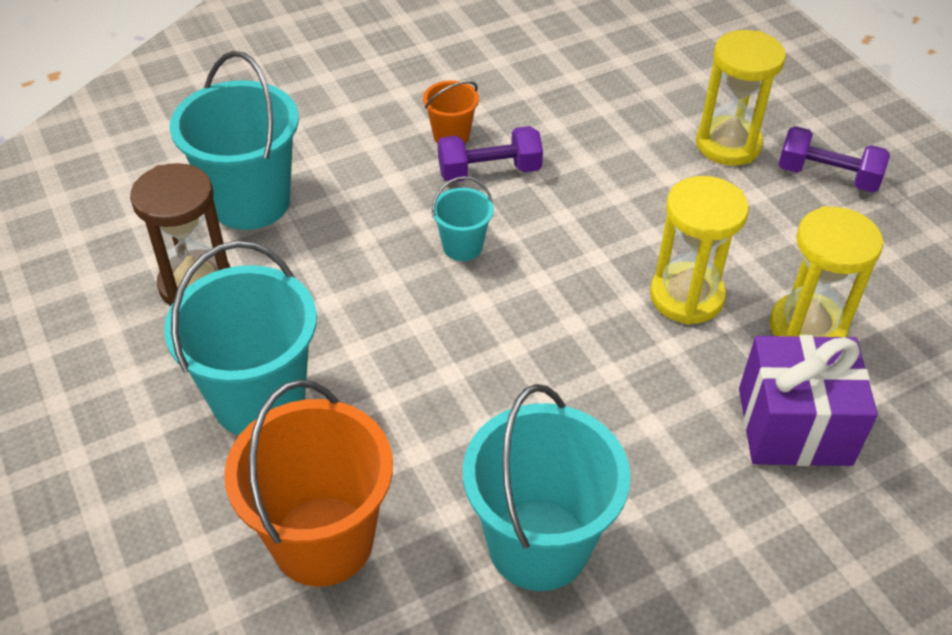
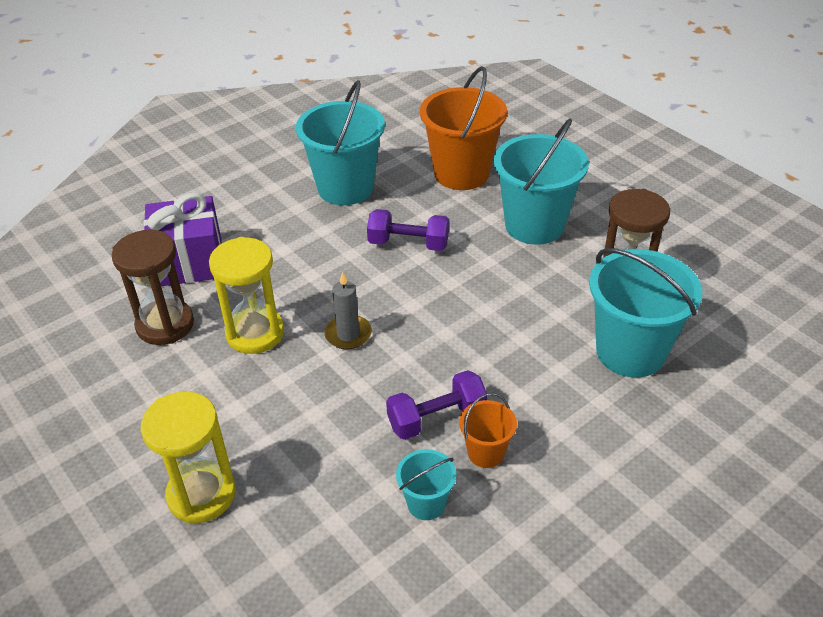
camera: 170 degrees right, 5 degrees down
turquoise bucket [432,176,494,261] -> turquoise bucket moved to [396,449,456,520]
yellow hourglass [770,206,884,337] -> brown hourglass [112,230,194,345]
purple dumbbell [778,126,890,192] -> purple dumbbell moved to [367,209,449,251]
none -> grey candle [324,272,372,349]

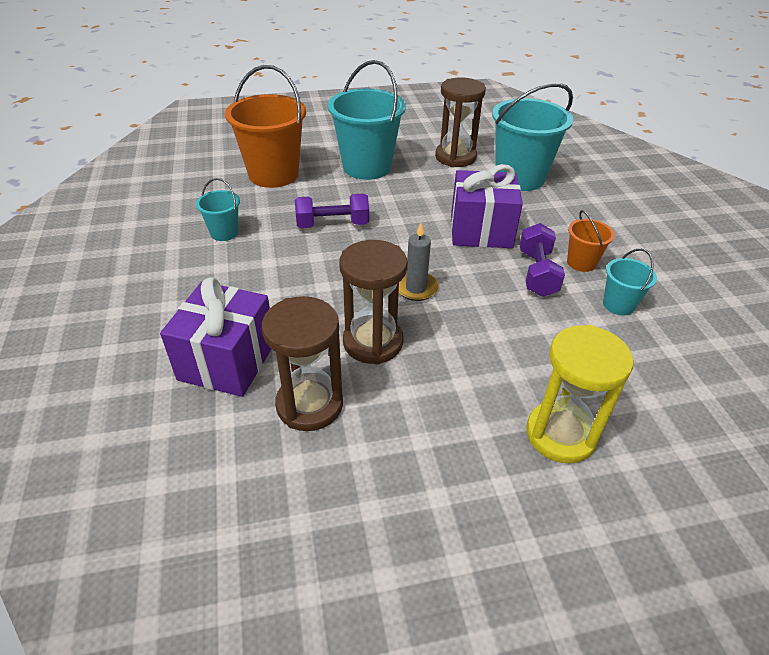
camera: 65 degrees left, 0 degrees up
yellow hourglass [209,237,284,354] -> brown hourglass [339,240,408,365]
turquoise bucket [296,80,385,205] -> turquoise bucket [196,178,240,241], size x0.49
purple dumbbell [367,209,449,251] -> purple dumbbell turned 45 degrees clockwise [295,194,369,228]
none -> purple gift [451,164,523,248]

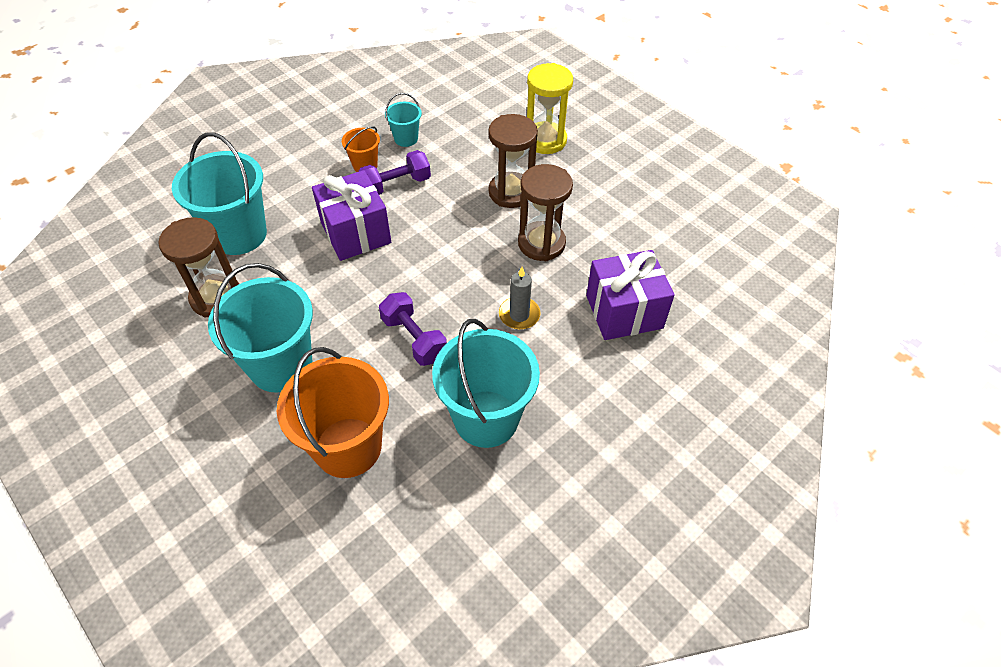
camera: 120 degrees left, 10 degrees up
turquoise bucket [196,178,240,241] -> turquoise bucket [432,319,540,448], size x2.06
brown hourglass [262,296,343,431] -> brown hourglass moved to [488,114,538,208]
grey candle [399,223,439,301] -> grey candle moved to [499,267,540,330]

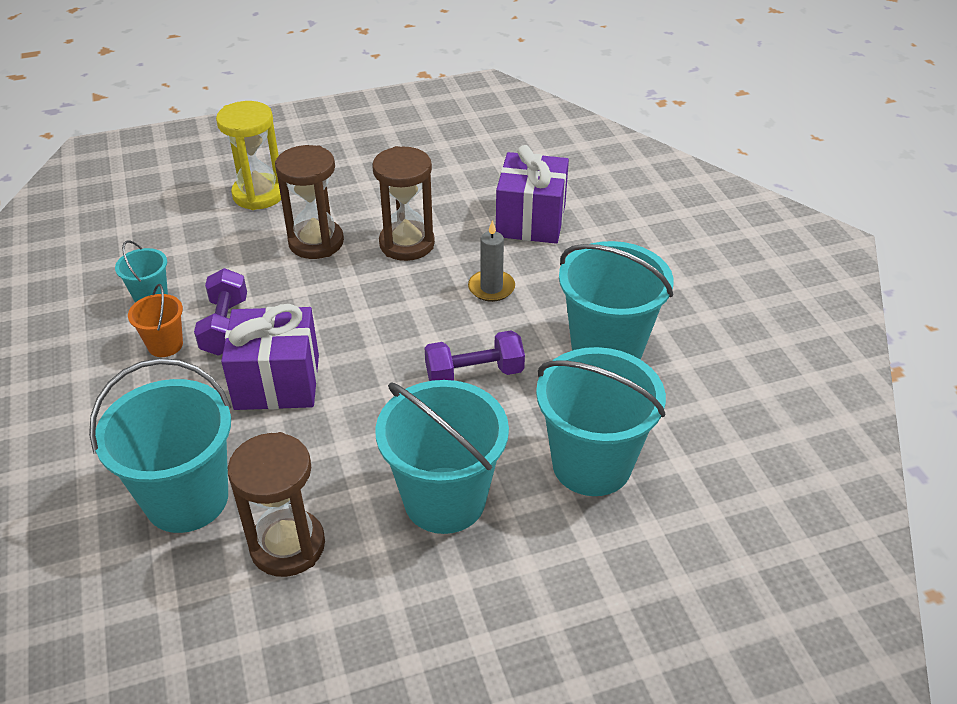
camera: 65 degrees left, 10 degrees down
orange bucket [277,347,389,478] -> turquoise bucket [536,347,666,496]

